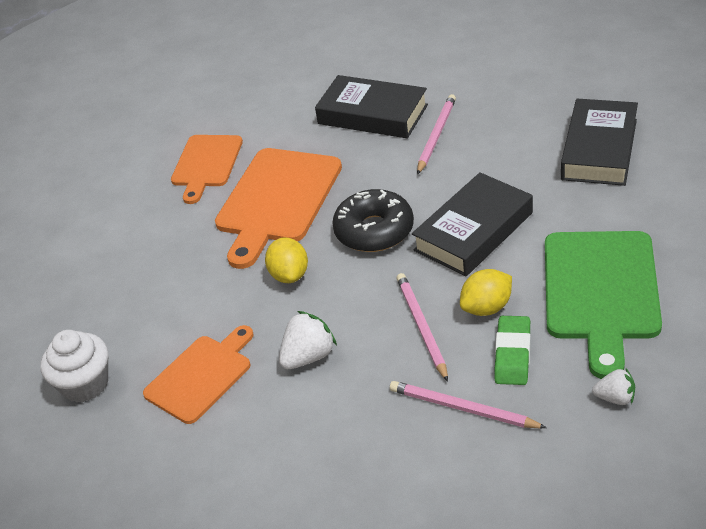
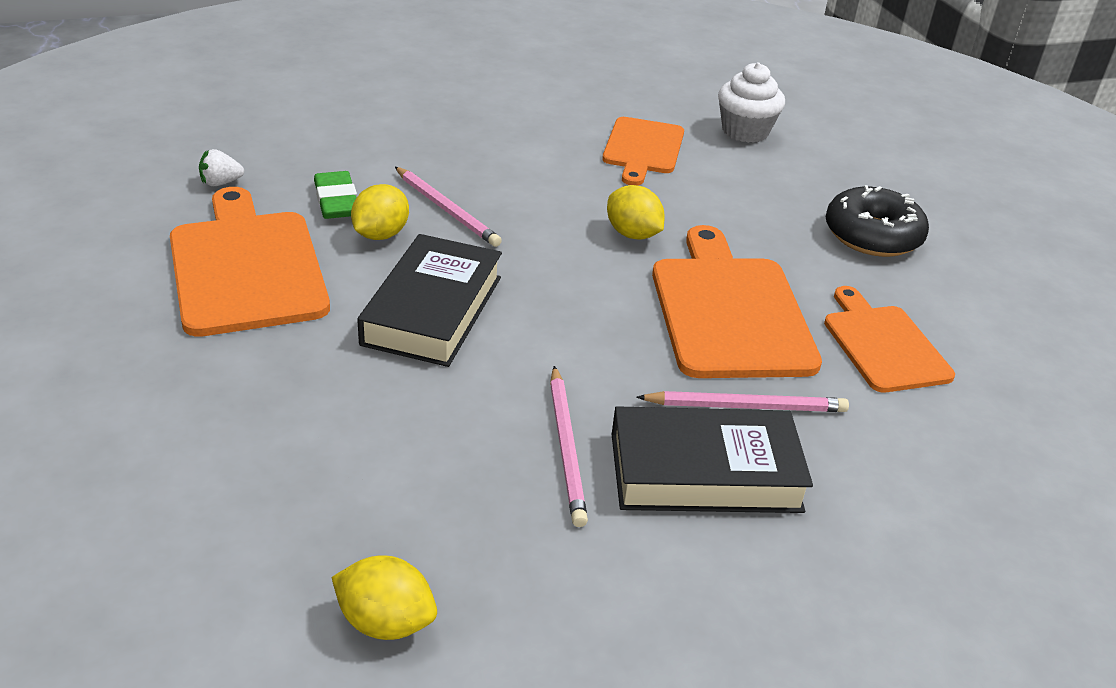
camera: 145 degrees right, 5 degrees down
white strawberry [279,311,337,369] -> none
black donut [332,189,414,252] -> black donut moved to [826,185,929,257]
pink pencil [390,381,547,429] -> pink pencil moved to [636,391,849,412]
green cutting board [545,231,662,379] -> orange cutting board [170,187,330,337]
black book [561,99,638,186] -> none
none -> yellow lemon [331,555,437,640]

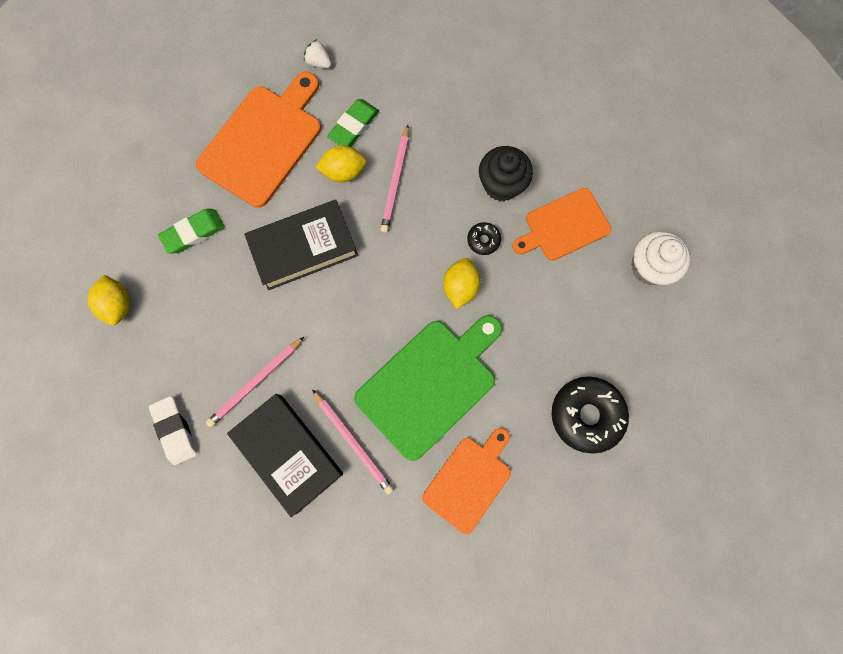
camera: 55 degrees right, 40 degrees up
yellow lemon [331,555,437,640] -> yellow lemon moved to [88,275,130,325]
orange cutting board [652,225,822,378] -> green cutting board [354,315,502,461]
none -> white eraser [149,396,197,465]
none -> green eraser [158,209,225,254]
none -> black donut [467,222,501,255]
none -> black cupcake [479,146,533,201]

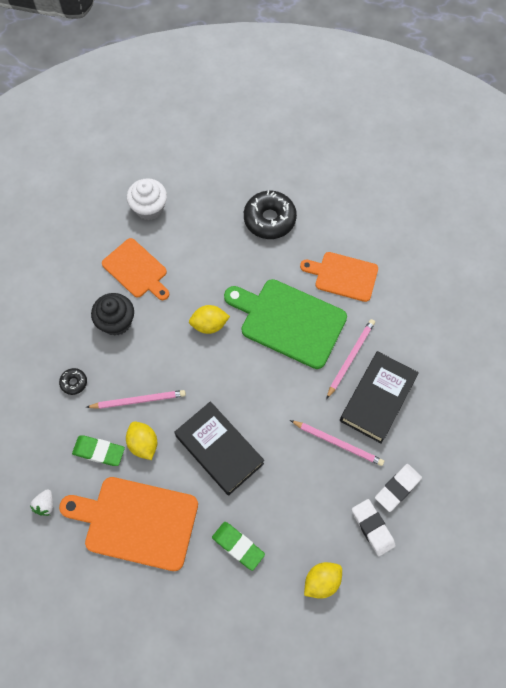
camera: 110 degrees left, 10 degrees down
black donut [467,222,501,255] -> black donut moved to [59,368,87,395]
none -> white eraser [352,499,396,556]

